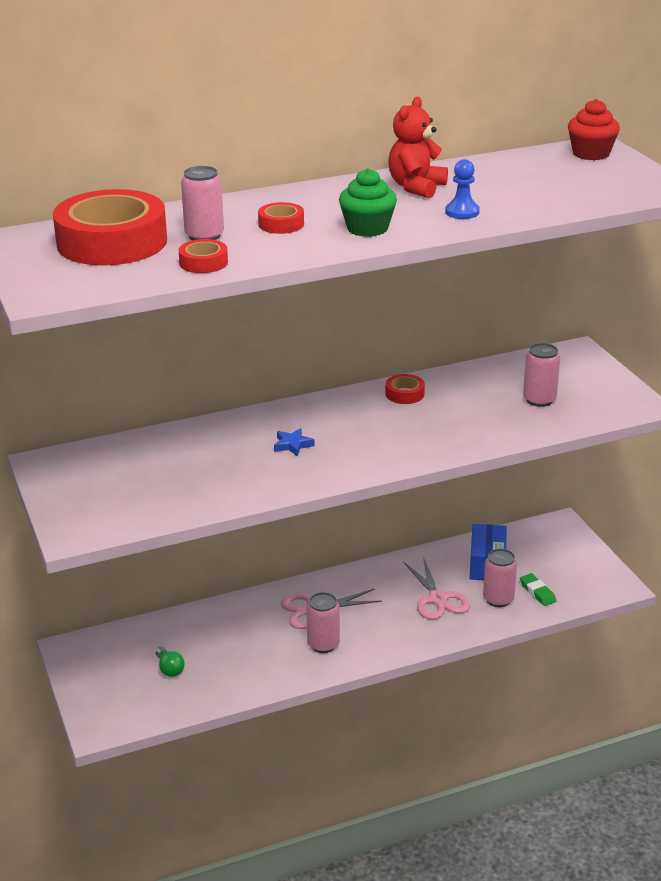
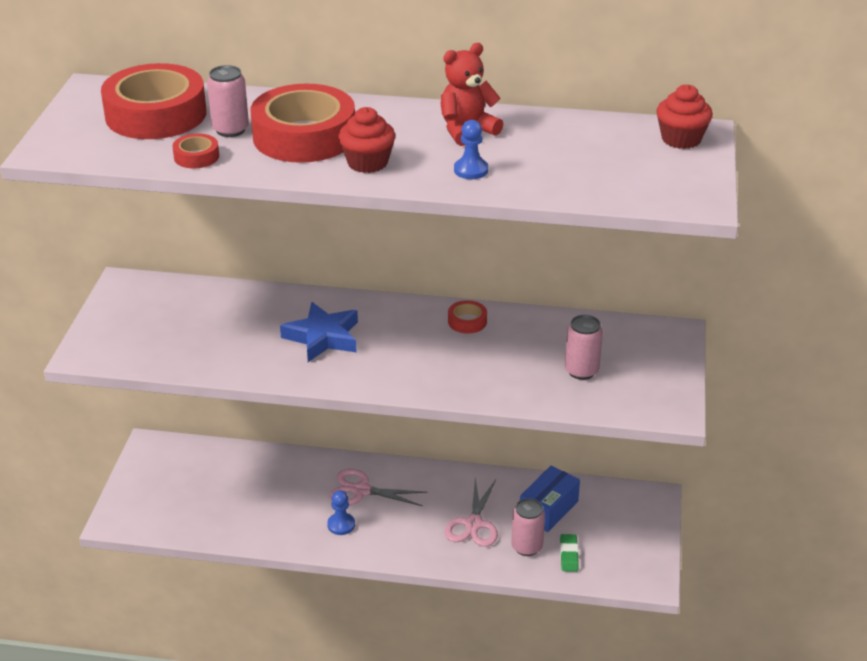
camera: 30 degrees right, 5 degrees up
green light bulb [156,647,185,677] -> none
red tape [258,202,304,234] -> red tape [251,84,355,163], size x2.34
blue star [274,428,314,457] -> blue star [280,302,358,362], size x2.03
pink can [306,592,340,653] -> blue pawn [327,490,355,535]
green cupcake [339,168,397,237] -> red cupcake [338,107,395,173]

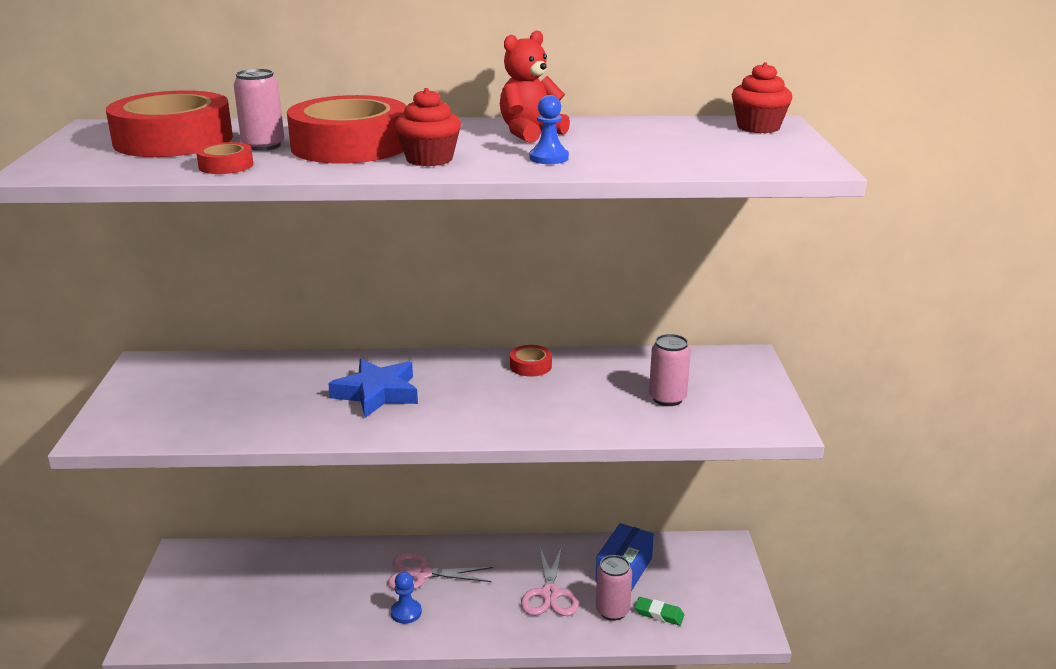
camera: 10 degrees left, 10 degrees down
green eraser [560,534,579,572] -> green eraser turned 60 degrees counterclockwise [635,597,684,625]

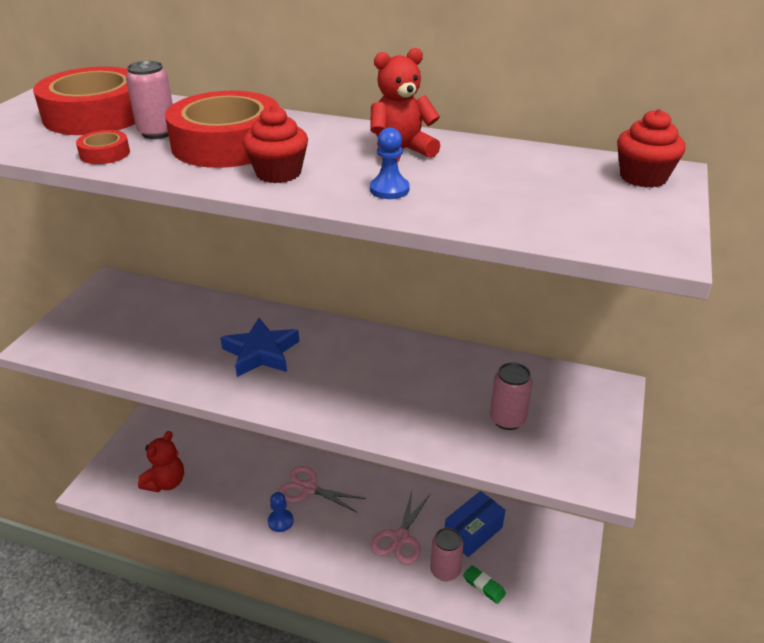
camera: 20 degrees right, 10 degrees up
red tape [510,345,552,376] -> none
none -> red teddy bear [138,431,184,492]

